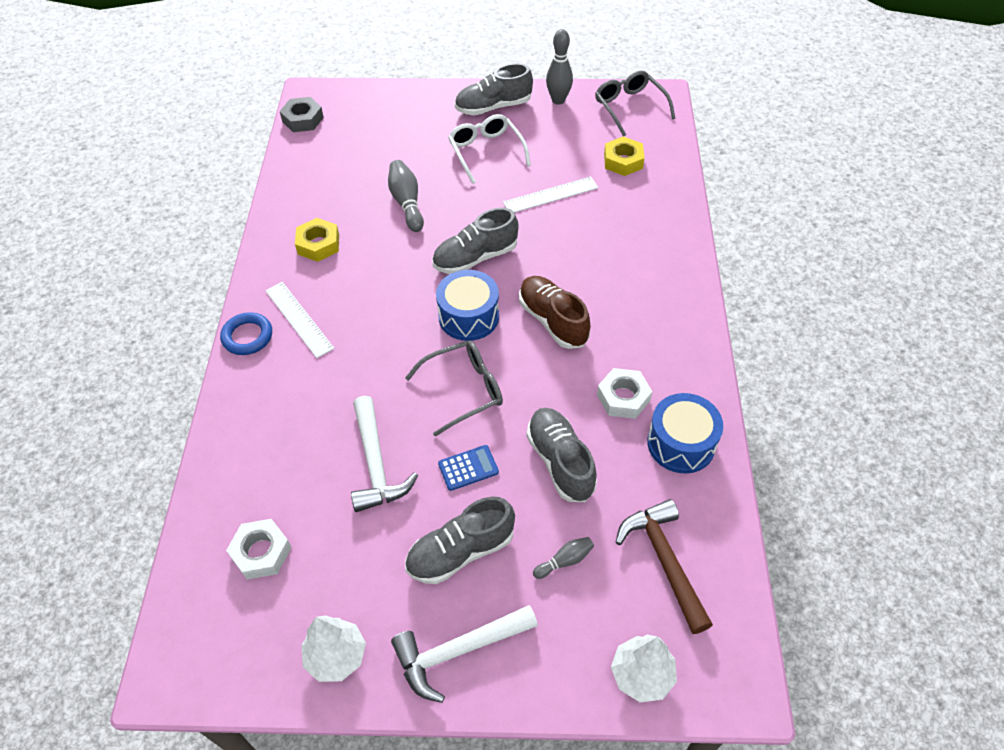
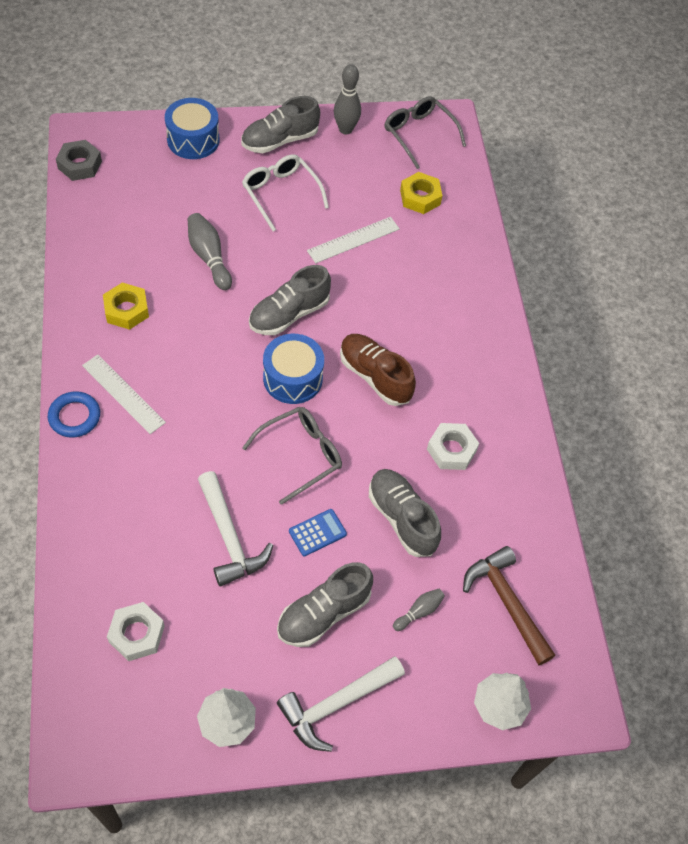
camera: 15 degrees left, 5 degrees up
blue drum [647,393,723,473] -> blue drum moved to [165,98,219,159]

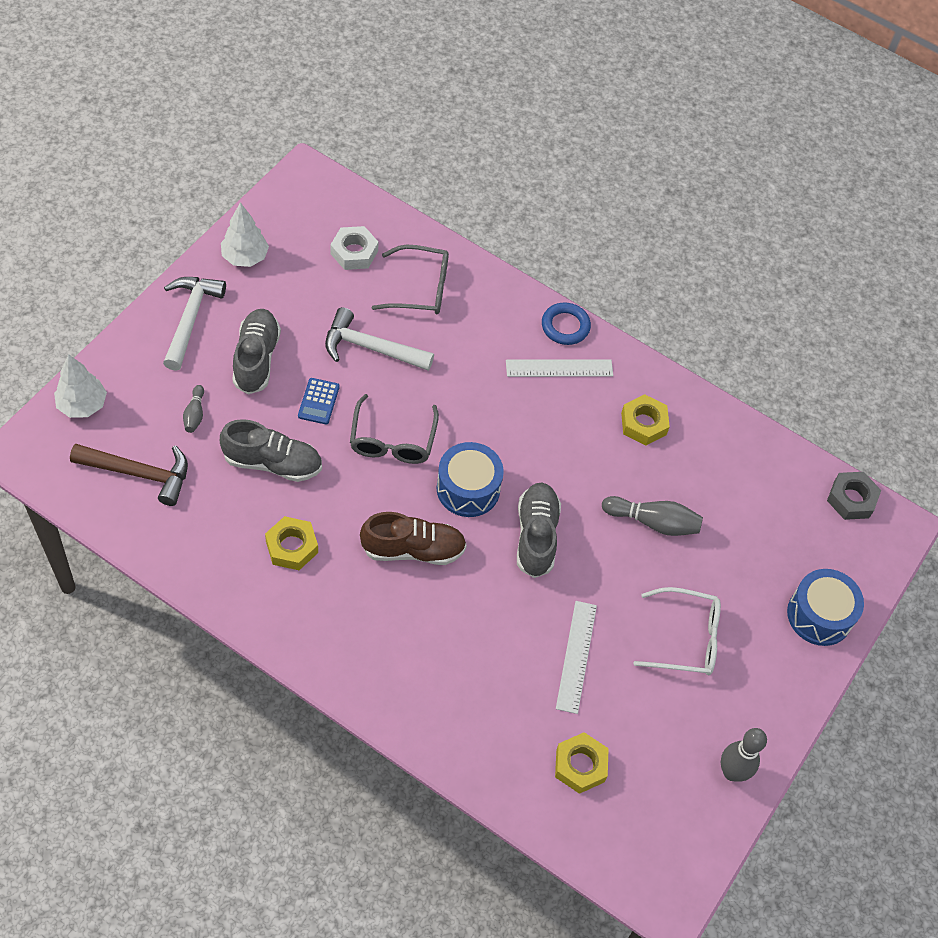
camera: 130 degrees right, 0 degrees up
grey shoe [241,96,320,153] -> none
grey glasses [384,96,466,169] -> grey glasses moved to [372,245,449,314]
white nut [427,423,479,470] -> yellow nut [265,516,318,570]

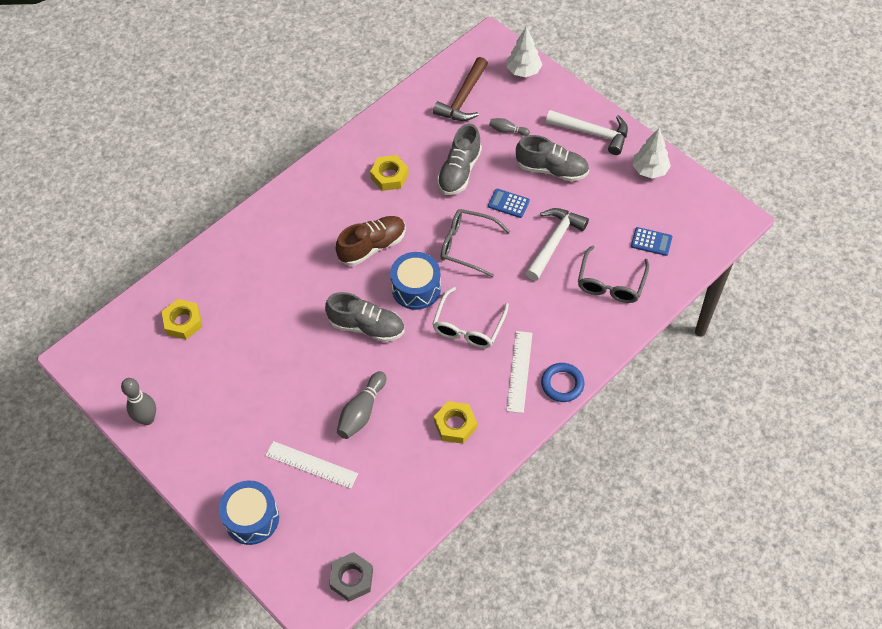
camera: 110 degrees right, 0 degrees up
white nut [330,226,379,270] -> blue calculator [631,227,672,256]
brown shoe [360,512,467,565] -> brown shoe turned 135 degrees counterclockwise [336,216,406,266]
white ruler [556,601,597,714] -> white ruler moved to [265,441,358,489]
white glasses [633,587,721,675] -> white glasses moved to [432,287,509,348]

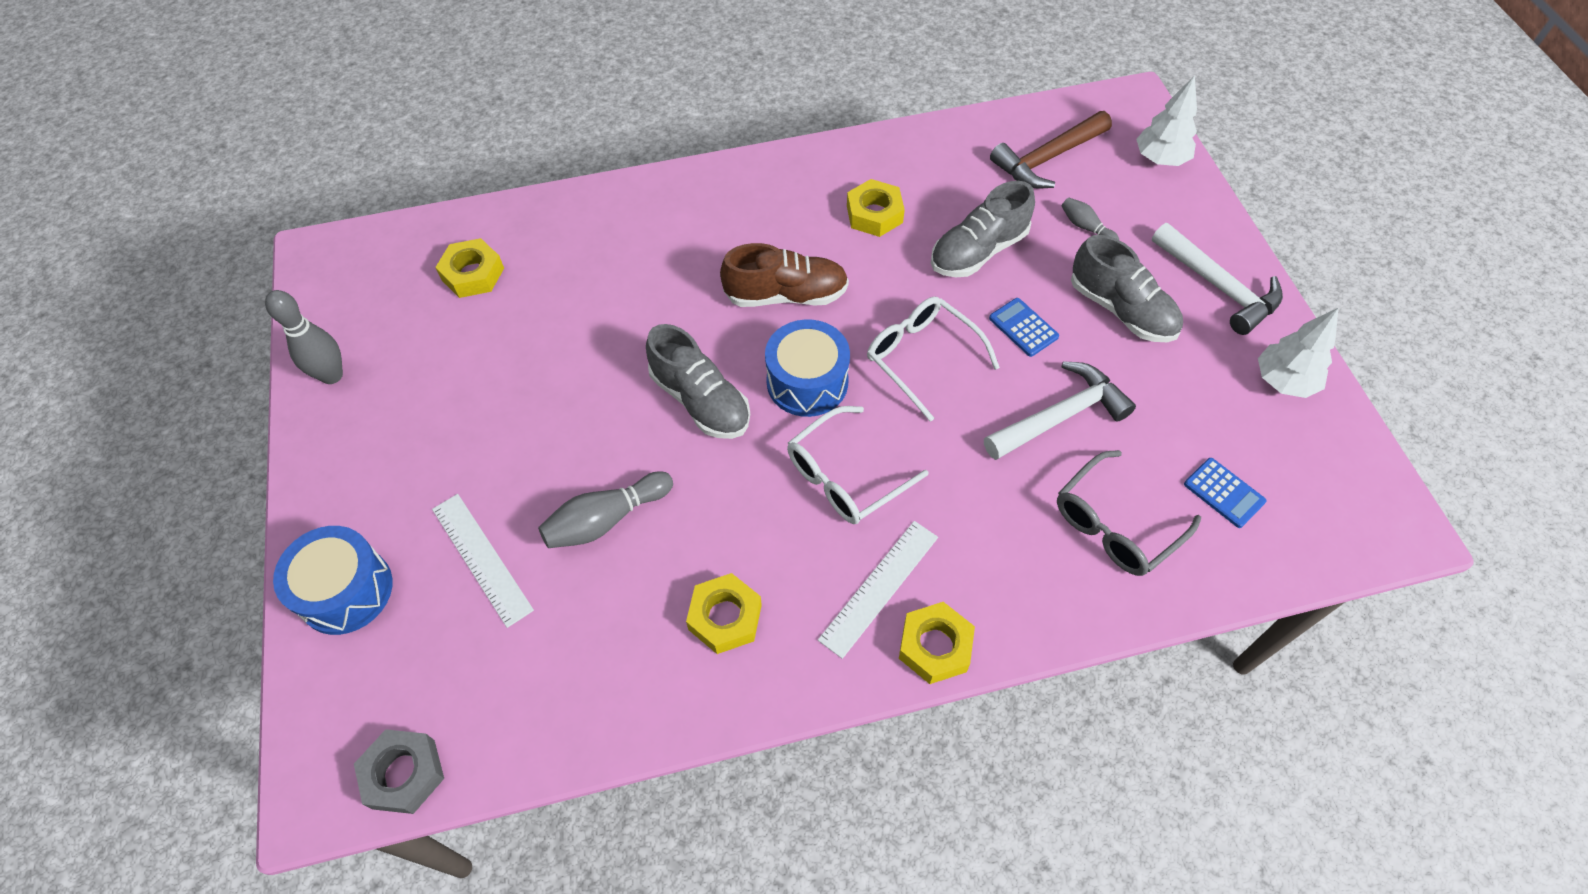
camera: 30 degrees right, 0 degrees up
grey glasses [441,209,510,277] -> white glasses [867,297,1000,422]
blue ring [541,363,585,402] -> yellow nut [899,602,975,684]

